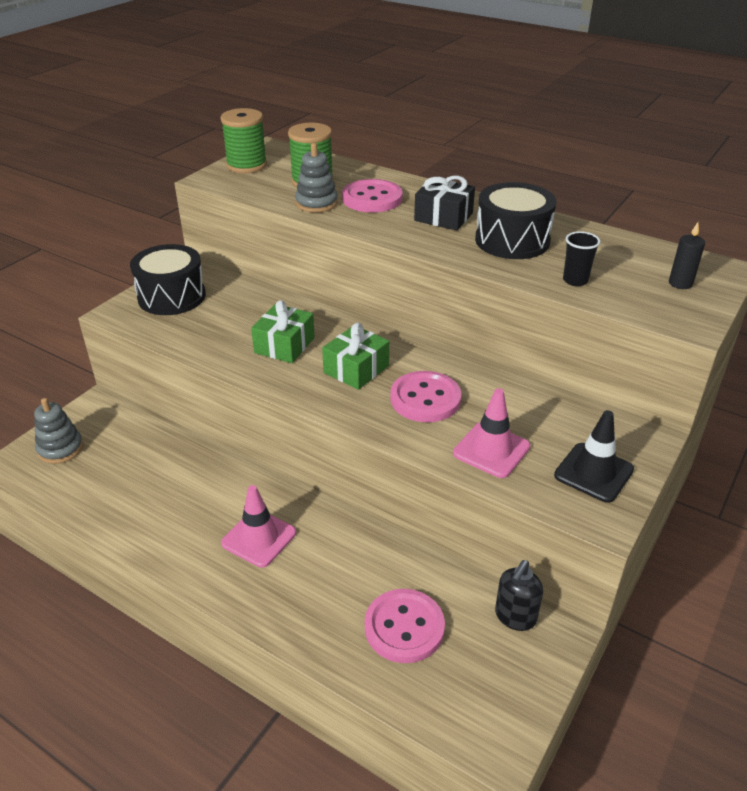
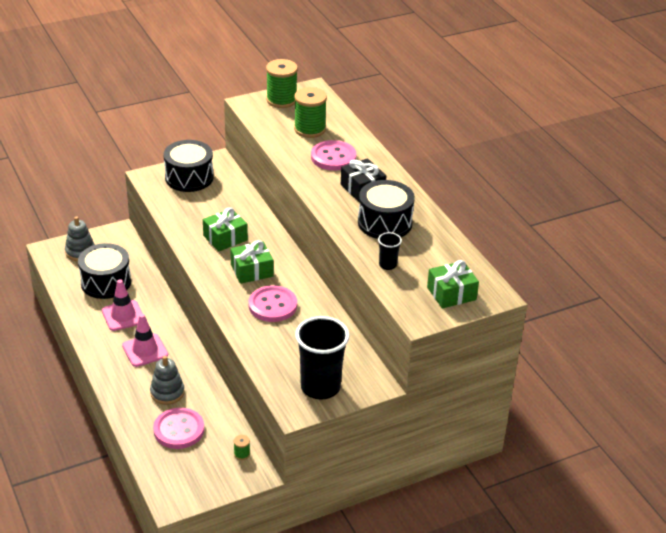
camera: 30 degrees right, 0 degrees up
grey stacking toy [295,143,338,213] -> grey stacking toy moved to [150,356,185,405]
pink traffic cone [453,388,530,478] -> pink traffic cone moved to [102,279,143,331]
black soap dispenser [495,560,543,631] -> green spool [234,435,250,460]
black traffic cone [554,410,634,503] -> black cup [295,316,350,400]
black candle [669,222,705,289] -> green gift [427,260,479,308]
none -> black drum [78,243,131,299]

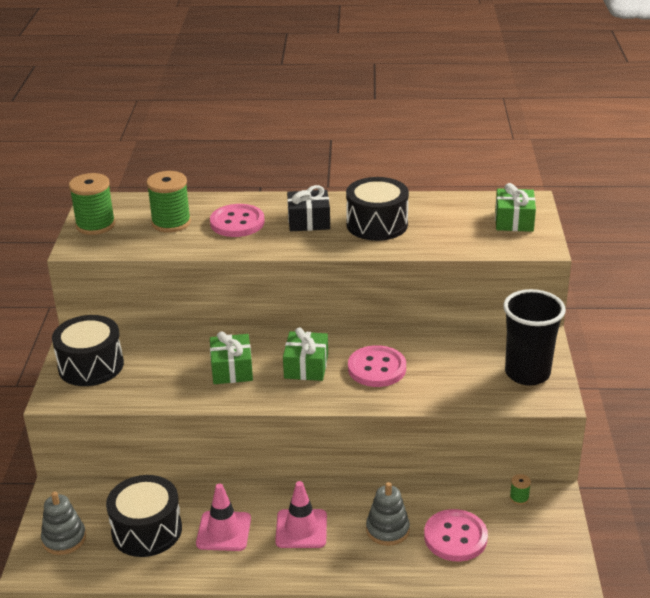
camera: 60 degrees left, 5 degrees down
black cup [378,232,402,270] -> none

